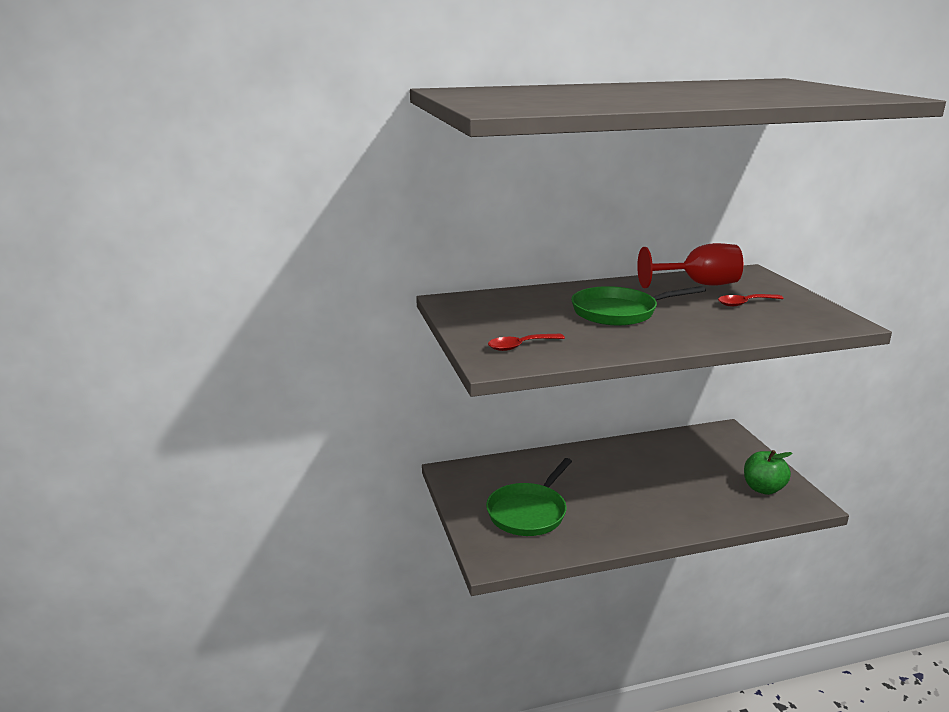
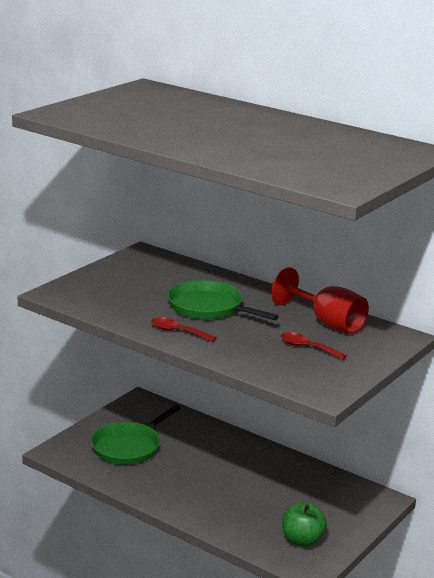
camera: 50 degrees right, 0 degrees up
green pan [486,458,572,536] -> green pan turned 45 degrees counterclockwise [91,405,181,465]
red spoon [488,334,565,351] -> red spoon moved to [151,317,217,342]

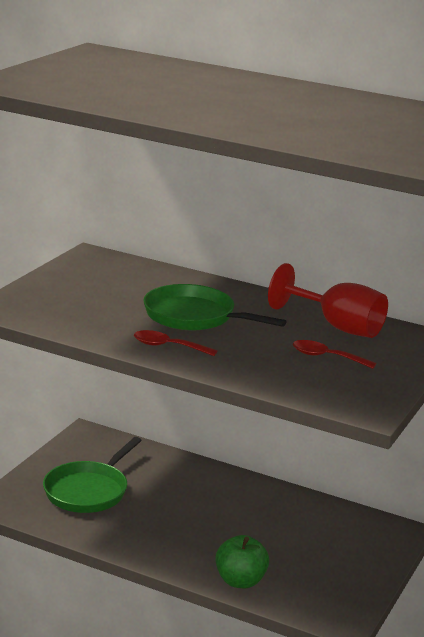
camera: 10 degrees left, 0 degrees up
green apple [282,502,327,547] -> green apple moved to [215,535,269,588]

